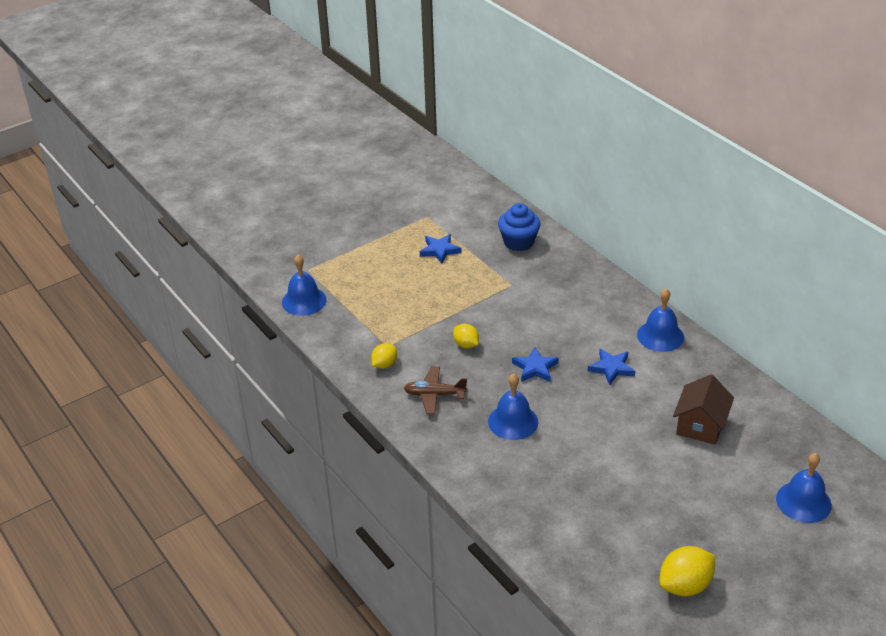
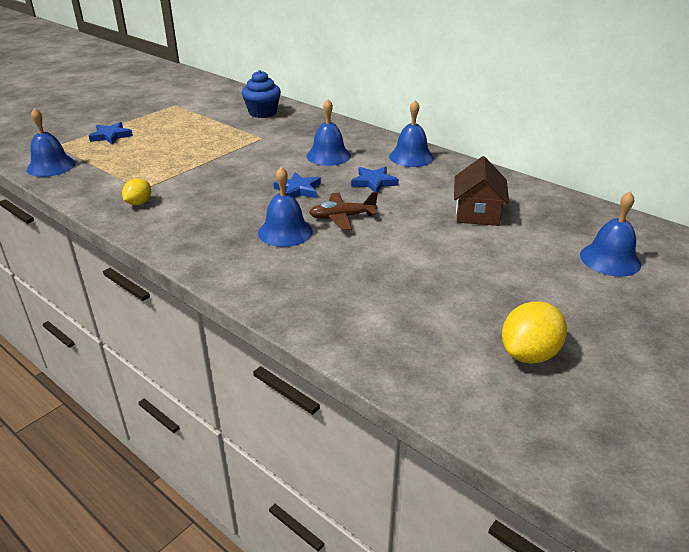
camera: 15 degrees left, 5 degrees down
brown plane [404,366,467,414] -> brown plane moved to [309,192,378,231]
blue star [420,234,461,263] -> blue star moved to [89,122,133,145]
yellow lemon [453,324,479,348] -> none
none -> blue bell [307,99,351,166]

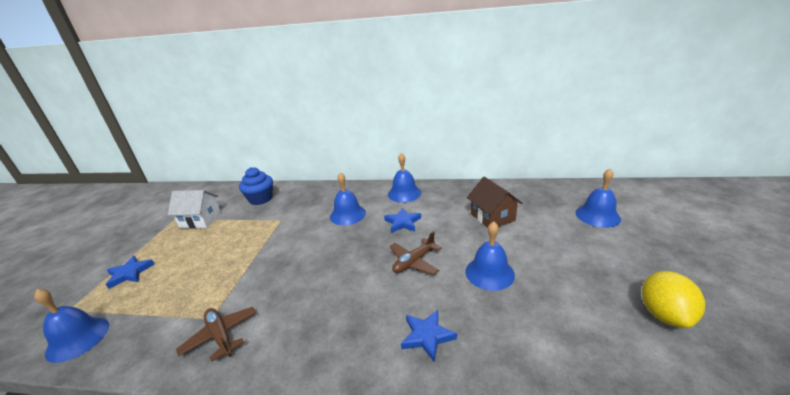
camera: 30 degrees left, 5 degrees down
yellow lemon [122,178,151,205] -> brown plane [176,307,256,362]
blue bell [258,167,313,247] -> blue bell moved to [465,221,515,291]
blue star [273,172,321,198] -> blue star moved to [401,310,457,362]
none -> white house [168,190,221,229]

